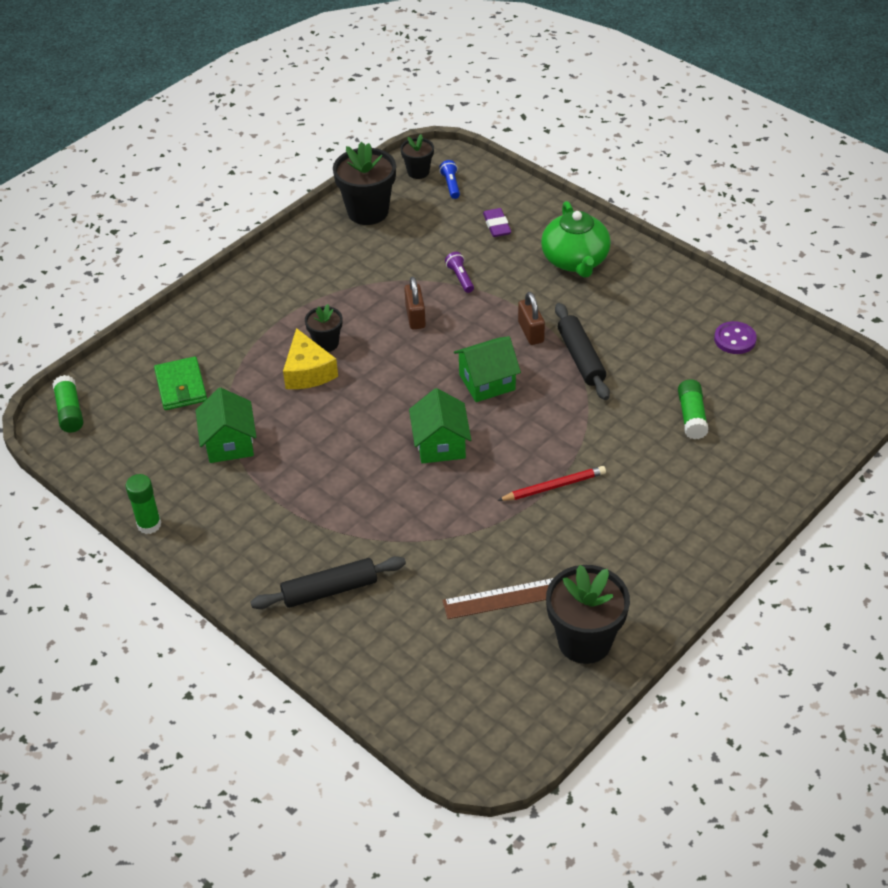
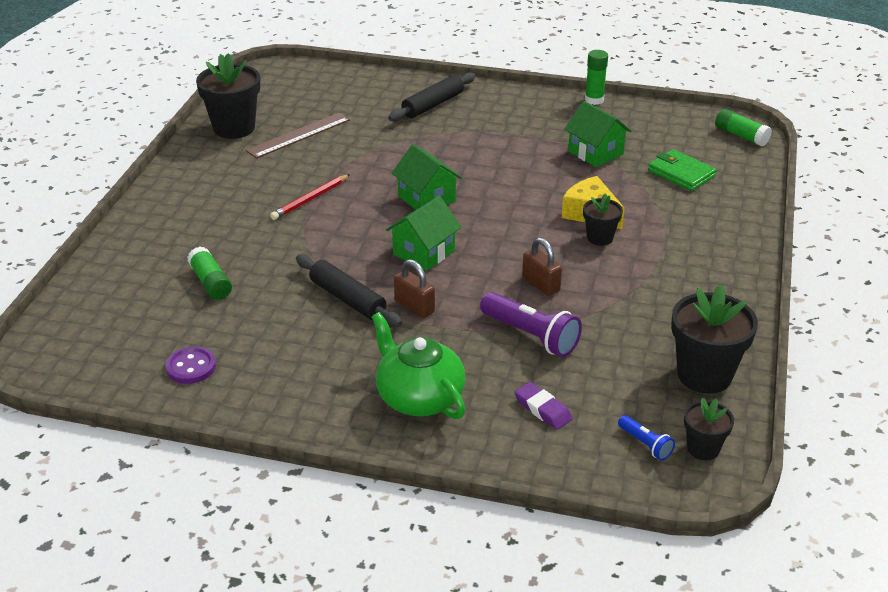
camera: 150 degrees right, 10 degrees down
purple flashlight [445,252,474,293] -> purple flashlight [480,292,582,357], size x1.90

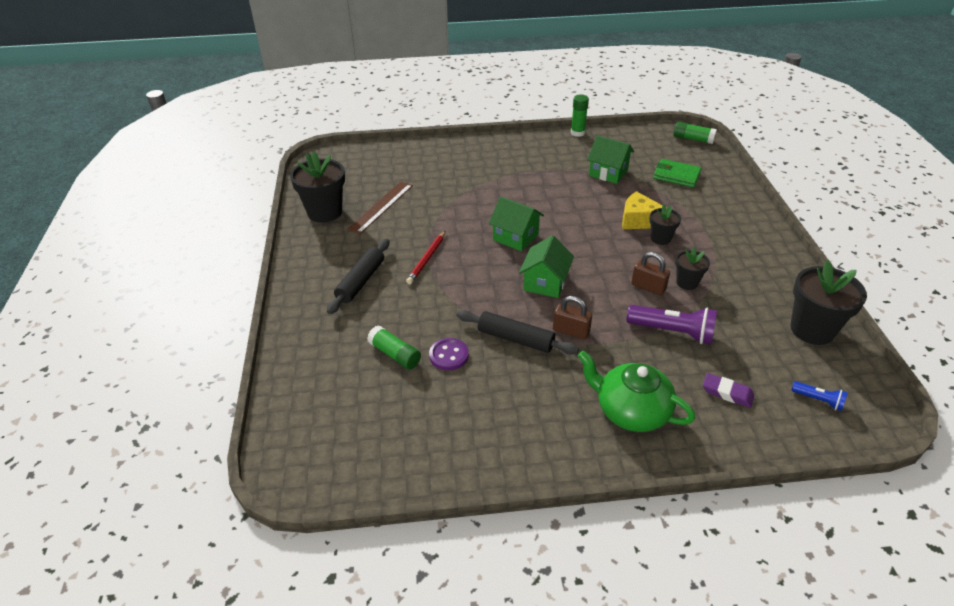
camera: 20 degrees left, 5 degrees up
purple button [165,346,216,384] -> purple button moved to [429,338,469,371]
black rolling pin [388,72,476,121] -> black rolling pin moved to [327,239,389,314]
black flower pot [684,398,734,460] -> black flower pot moved to [675,247,710,290]

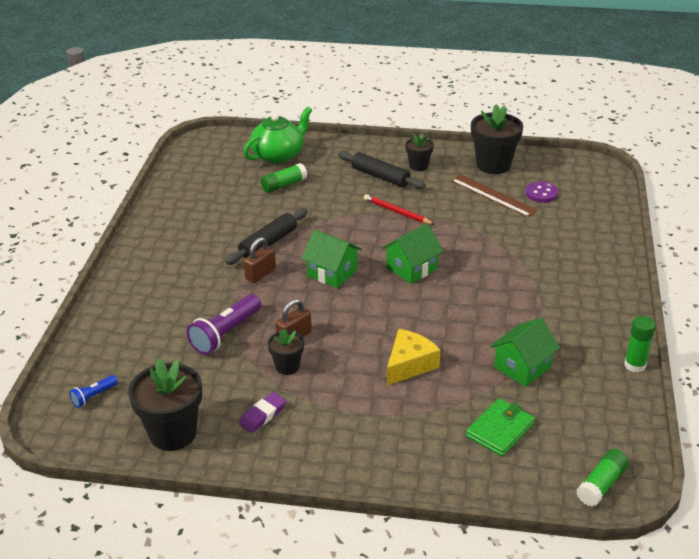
camera: 105 degrees right, 5 degrees down
purple button [429,338,469,371] -> purple button moved to [525,181,558,203]
green teapot [578,350,695,432] -> green teapot moved to [243,107,312,163]
black flower pot [649,204,681,245] -> black flower pot moved to [405,133,434,171]
purple eraser [703,373,755,408] -> purple eraser moved to [239,392,286,433]

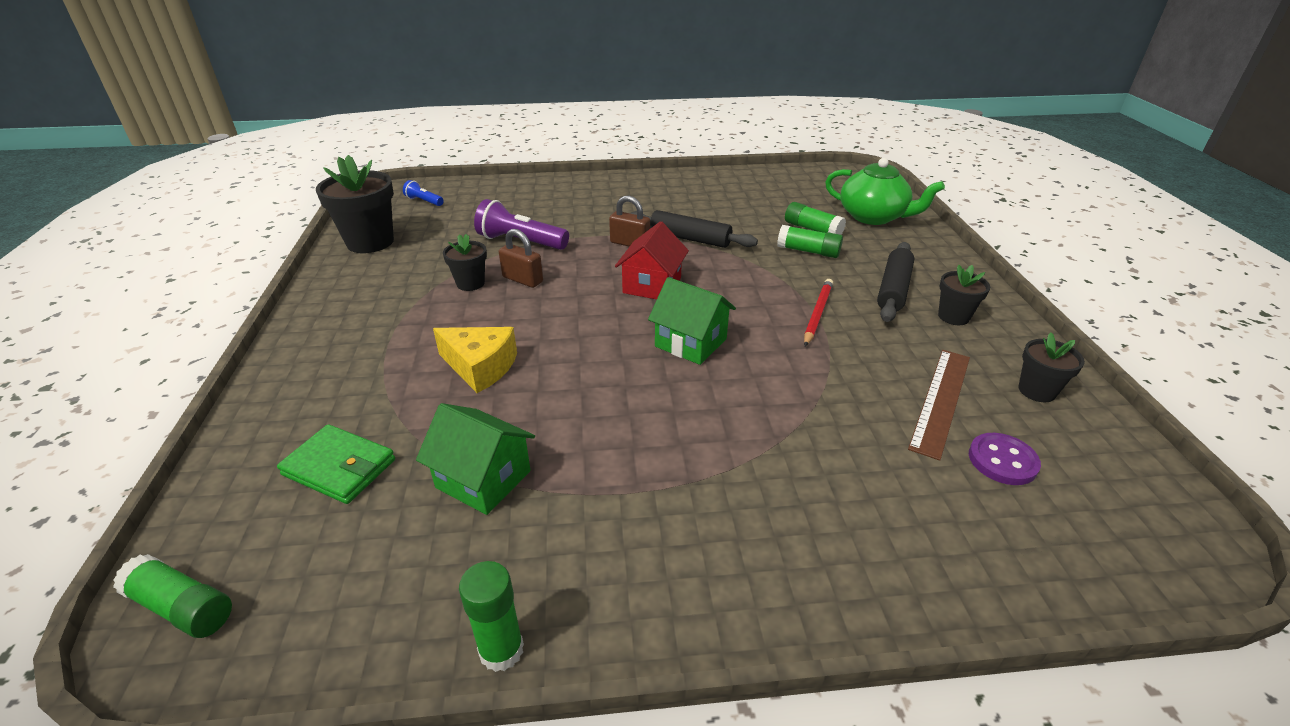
camera: 75 degrees right, 0 degrees up
purple eraser [239,392,286,433] -> none
green house [302,230,362,288] -> red house [615,221,689,299]
black flower pot [471,104,523,174] -> black flower pot [1018,332,1085,402], size x0.55
none -> green glue stick [777,225,843,258]

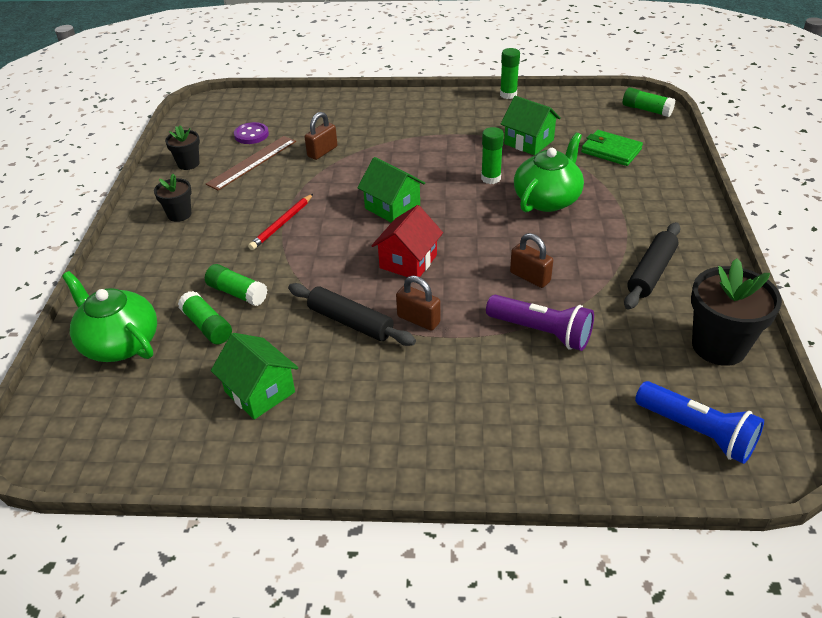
camera: 170 degrees left, 5 degrees up
blue flashlight [403,180,444,206] -> blue flashlight [635,381,764,464], size x1.90
yellow cheese [433,327,517,393] -> green teapot [514,133,584,212]
black flower pot [443,234,487,291] -> none
black rolling pin [877,242,914,322] -> black rolling pin moved to [624,222,680,309]
none -> green house [211,333,298,420]
none -> brown padlock [305,112,337,160]
none -> green glue stick [481,127,504,184]

